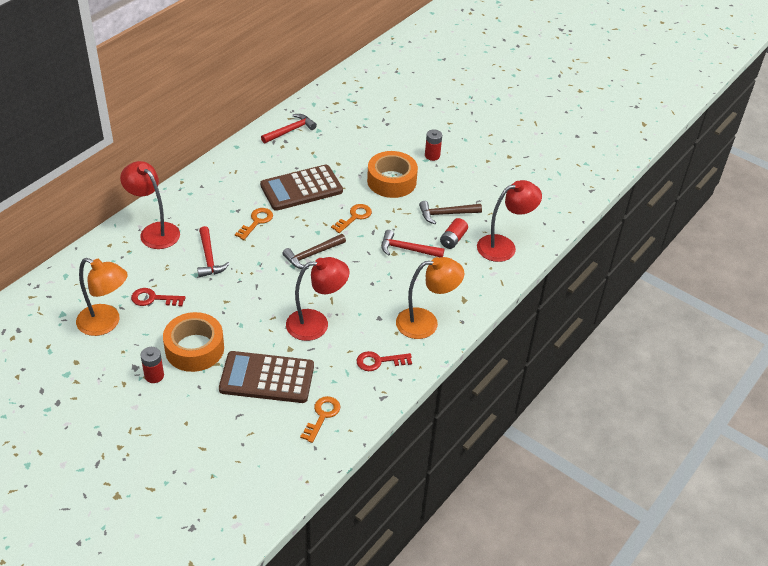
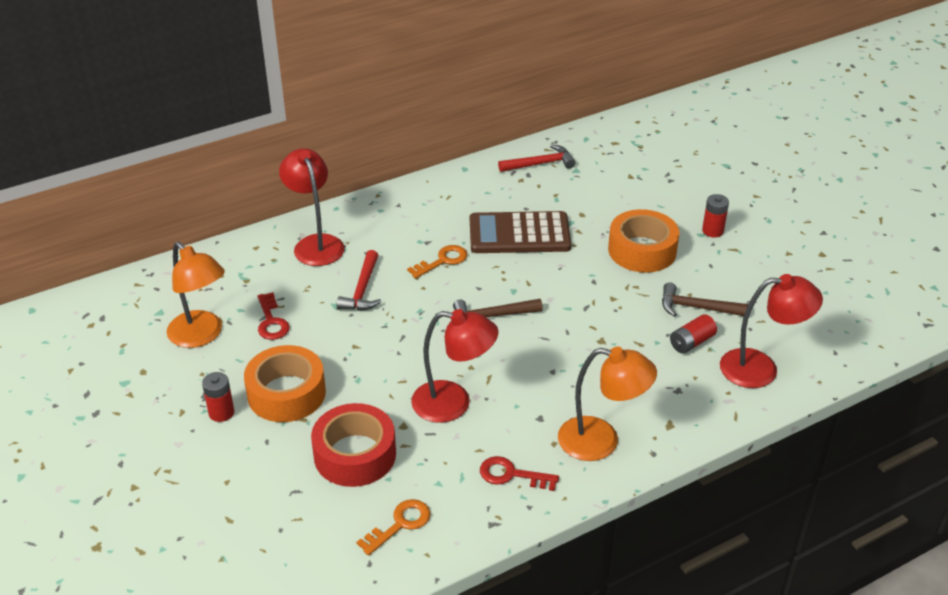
camera: 25 degrees right, 5 degrees down
red key [131,288,185,306] -> red key turned 135 degrees counterclockwise [257,292,290,340]
brown calculator [219,351,314,403] -> red tape [311,403,396,487]
orange key [331,204,372,233] -> none
red hammer [381,230,444,257] -> none

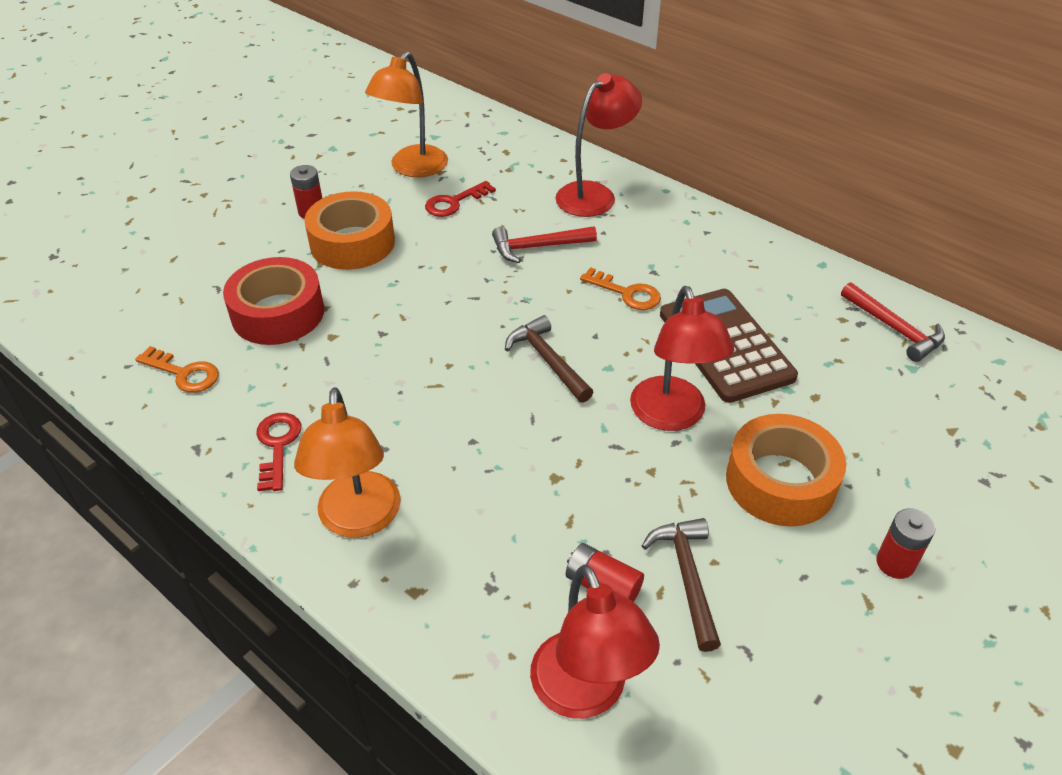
camera: 70 degrees right, 5 degrees up
red lamp [411,309,499,423] -> red lamp moved to [630,286,734,431]

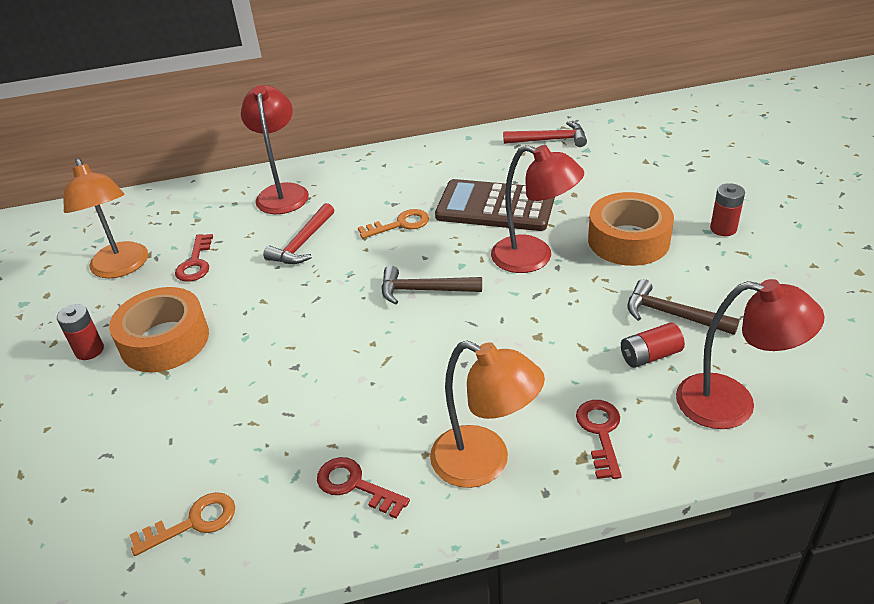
camera: 50 degrees left, 5 degrees down
red tape [223,257,324,345] -> none
none -> red key [576,400,622,479]

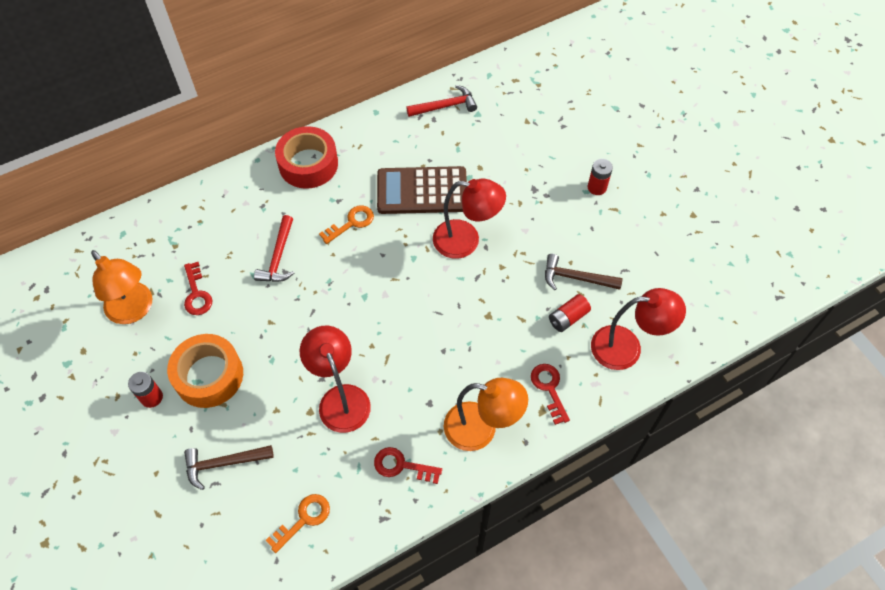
camera: 20 degrees left, 20 degrees up
red lamp [241,85,309,214] -> red lamp moved to [300,326,371,433]
brown hammer [382,266,482,304] -> brown hammer moved to [184,445,274,490]
orange tape [588,192,674,266] -> none
none -> red tape [275,126,338,189]

